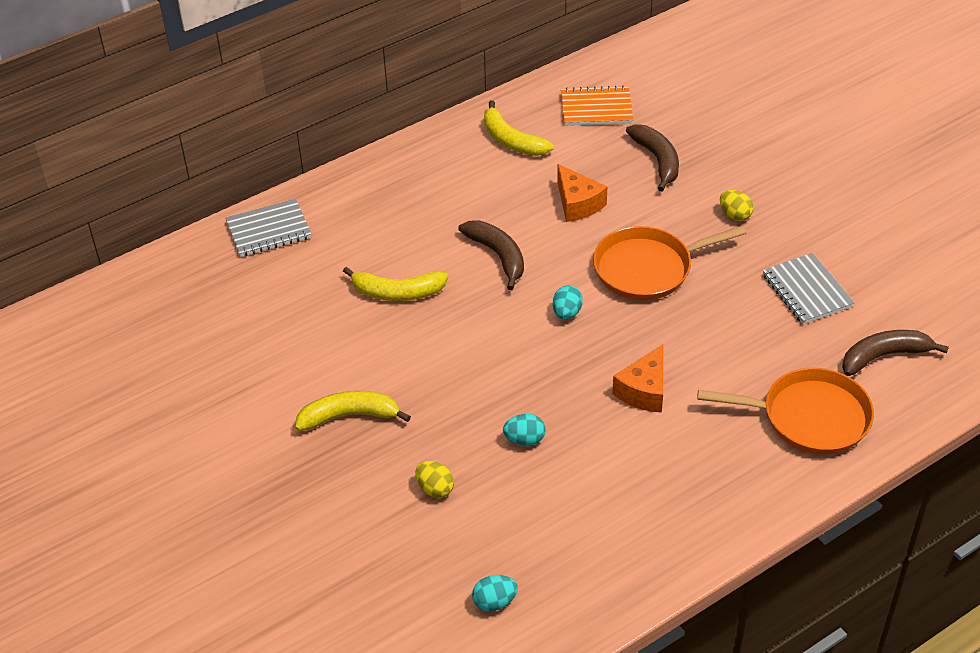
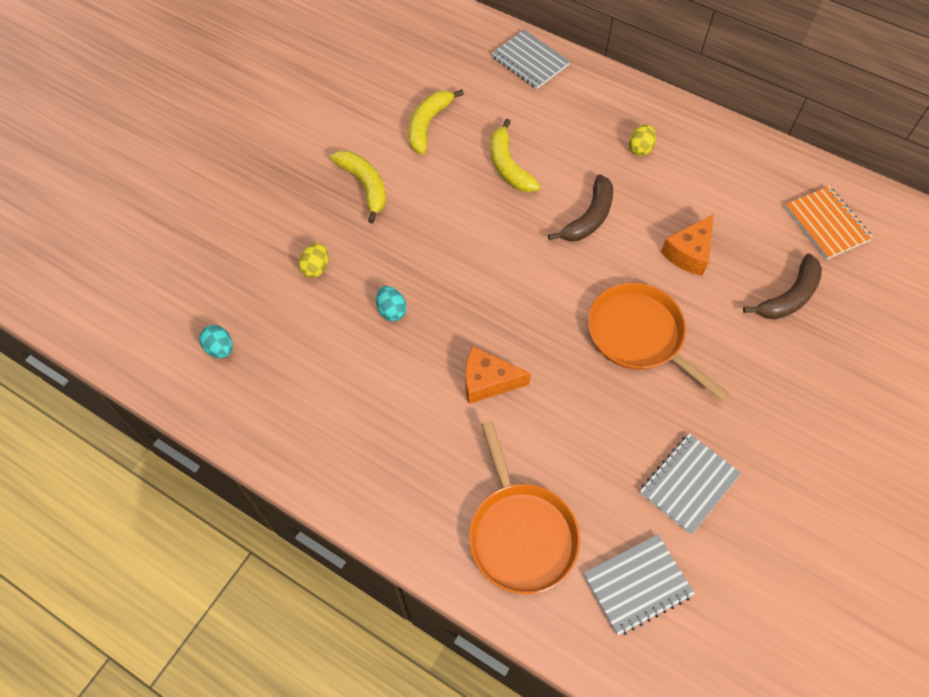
camera: 65 degrees right, 15 degrees up
yellow banana [484,100,554,156] -> yellow banana moved to [408,89,464,155]
turquoise egg [553,285,583,319] -> none
yellow egg [720,190,753,221] -> yellow egg moved to [629,124,656,156]
brown banana [842,330,949,376] -> grey notebook [583,534,695,636]

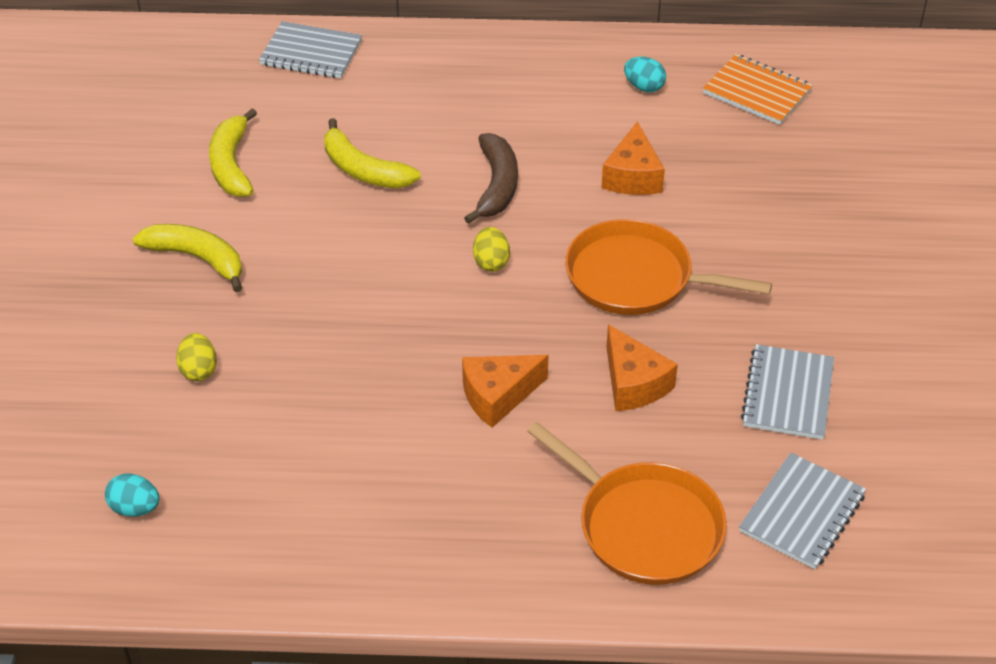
camera: 30 degrees left, 15 degrees down
turquoise egg [376,286,407,321] -> turquoise egg moved to [624,57,666,92]
yellow egg [629,124,656,156] -> yellow egg moved to [473,227,510,272]
brown banana [743,254,822,320] -> none
none -> orange cheese [606,324,678,411]

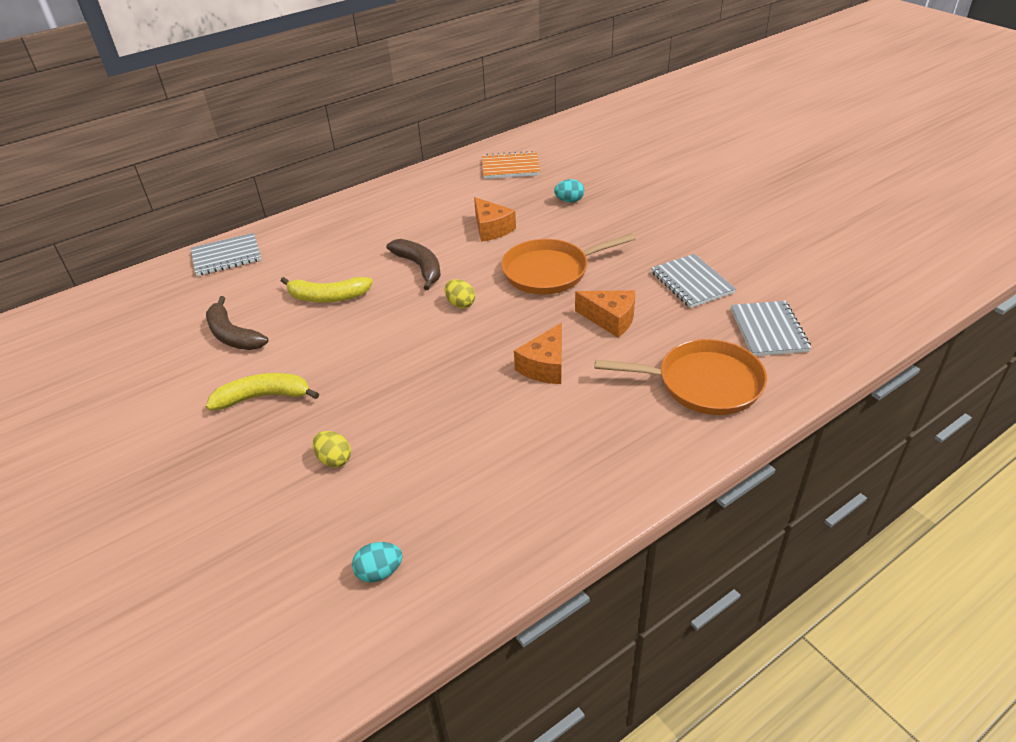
camera: 35 degrees left, 5 degrees down
yellow banana [209,108,257,197] -> brown banana [206,296,269,350]
turquoise egg [624,57,666,92] -> turquoise egg moved to [554,179,584,202]

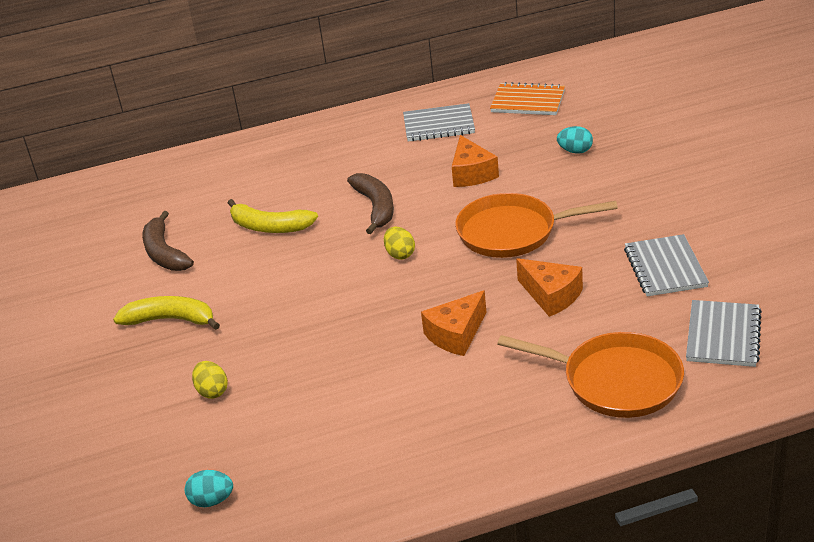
camera: 20 degrees right, 5 degrees down
grey notebook [191,233,262,276] -> grey notebook moved to [403,103,475,142]

